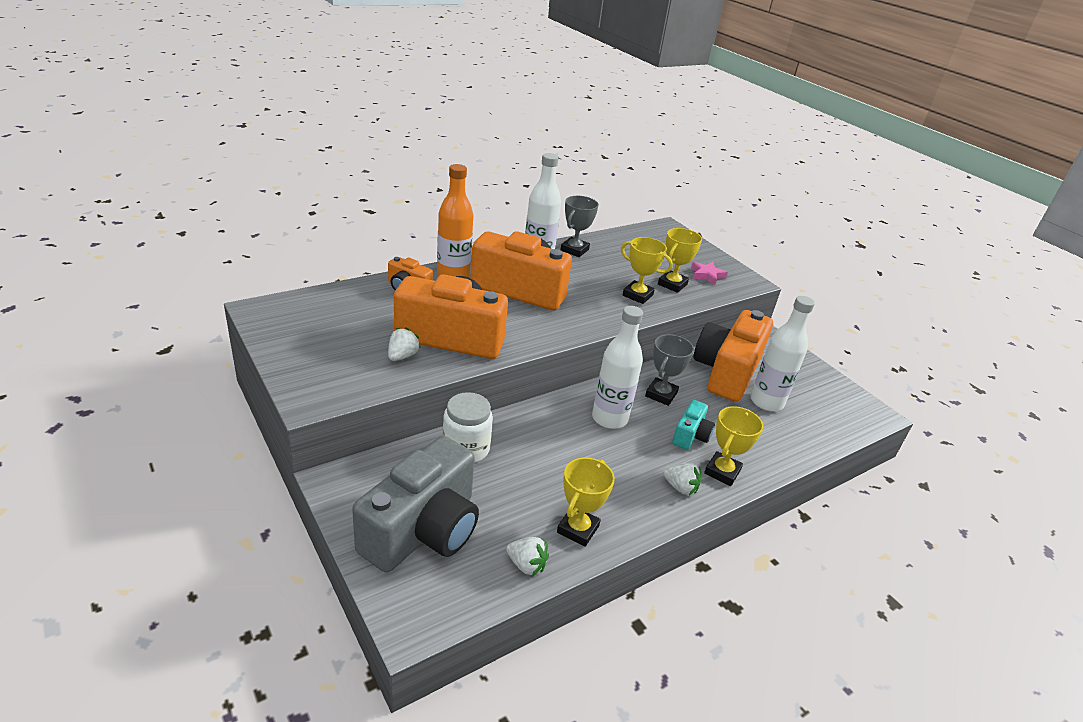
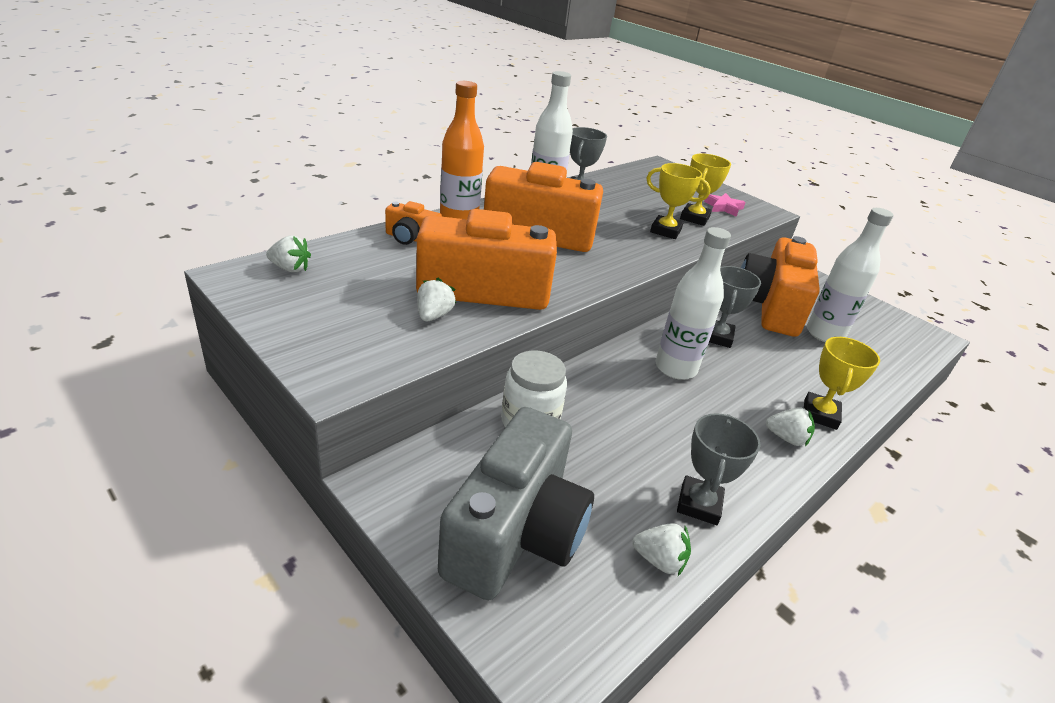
camera: 10 degrees left, 0 degrees up
yellow trophy [557,458,615,547] -> grey trophy [677,413,761,525]
turquoise camera [672,400,715,450] -> none
none -> white strawberry [266,235,311,272]

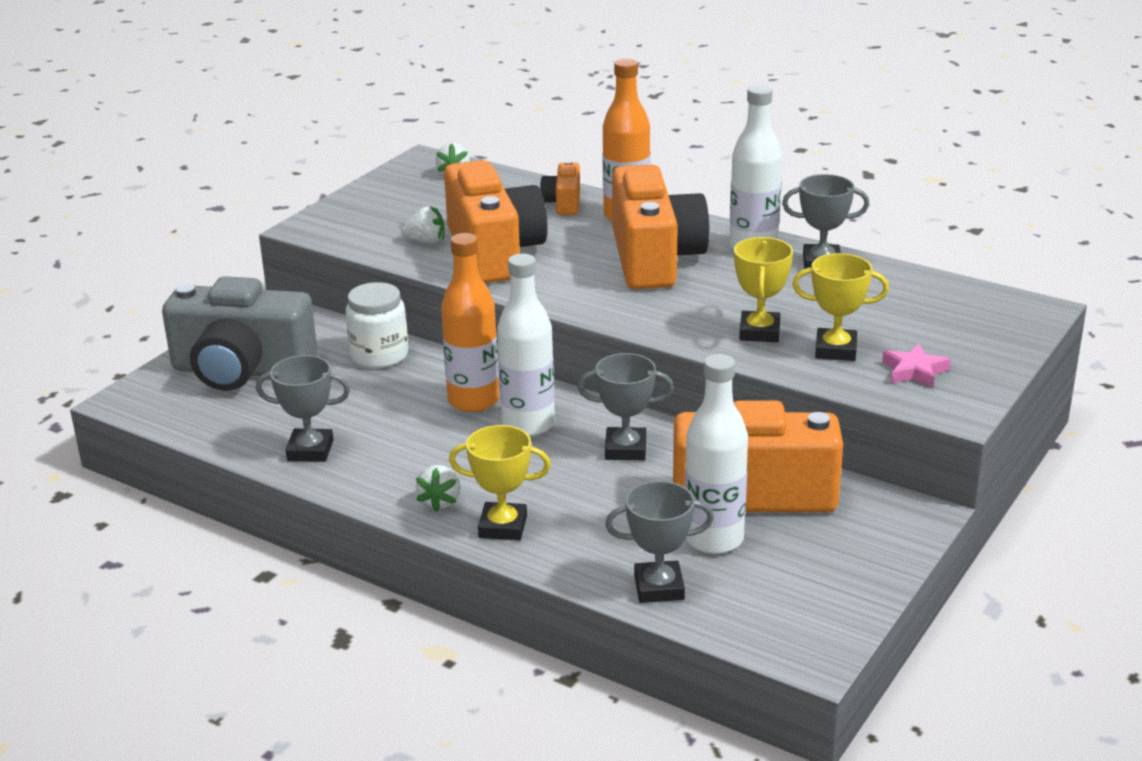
camera: 80 degrees right, 5 degrees down
white strawberry [632,523,691,576] -> none
none -> orange bottle [441,233,499,412]
none -> grey trophy [605,481,714,603]

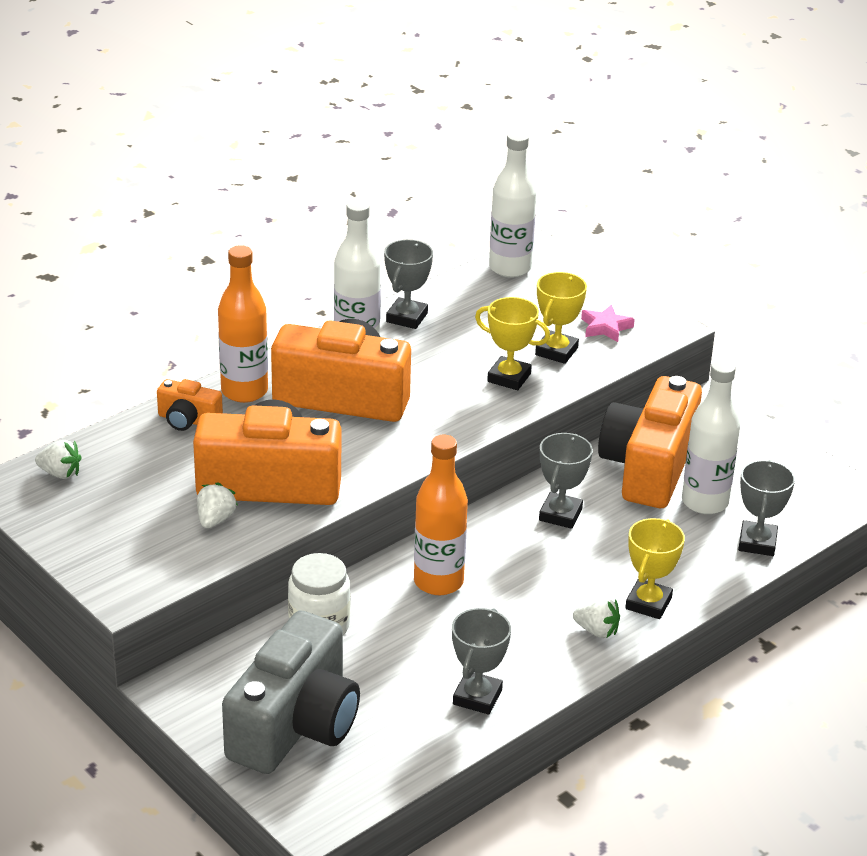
camera: 75 degrees left, 5 degrees up
white bottle [497,254,555,436] -> white bottle moved to [489,131,537,278]

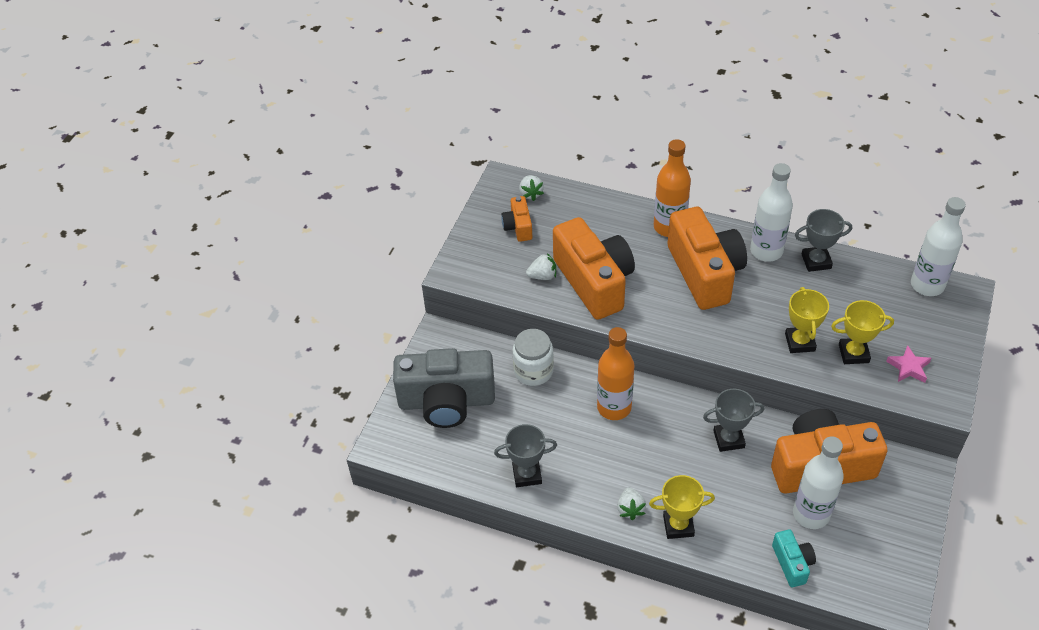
camera: 65 degrees right, 15 degrees up
orange camera [157,379,223,431] -> orange camera moved to [501,196,532,242]
grey trophy [738,460,795,556] -> turquoise camera [772,529,816,587]

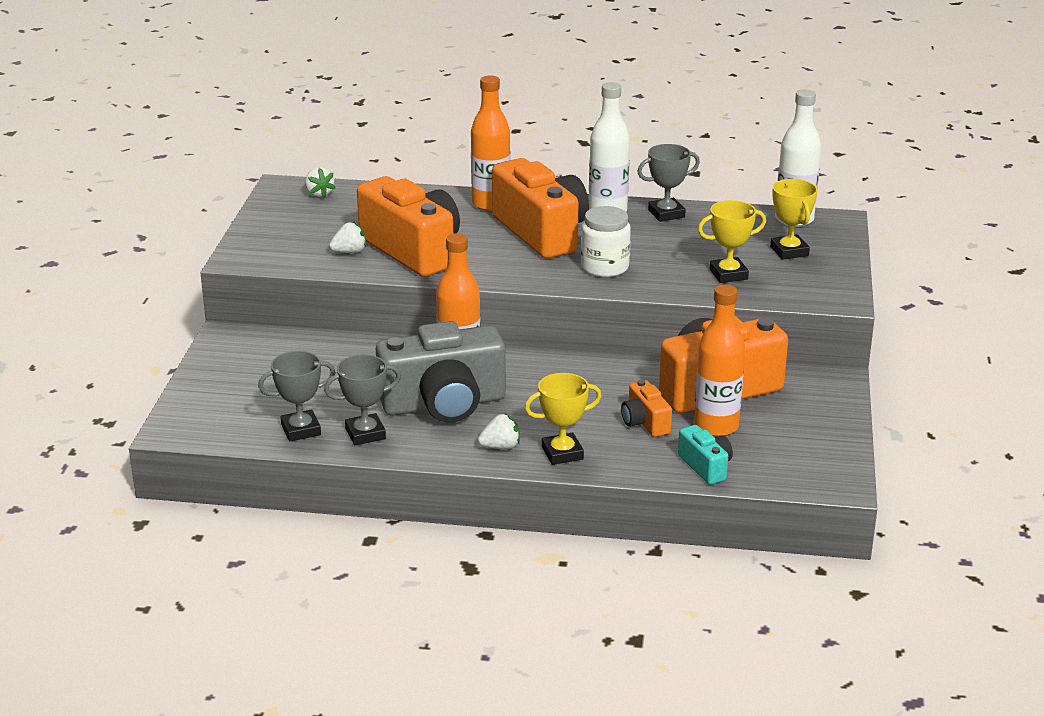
camera: 15 degrees left, 20 degrees down
grey camera [393,348,495,428] -> grey camera moved to [376,321,506,423]
orange camera [501,196,532,242] -> orange camera moved to [621,380,672,437]
white jar [513,329,554,386] -> white jar moved to [581,206,631,277]
white strawberry [617,487,646,520] -> white strawberry turned 90 degrees counterclockwise [478,413,520,449]
grey trophy [703,389,765,452] -> grey trophy moved to [258,351,335,441]
yellow trophy [785,287,829,353] -> yellow trophy moved to [770,179,818,260]
white bottle [793,436,844,529] -> orange bottle [694,284,745,437]
pink star [886,345,931,383] -> none

